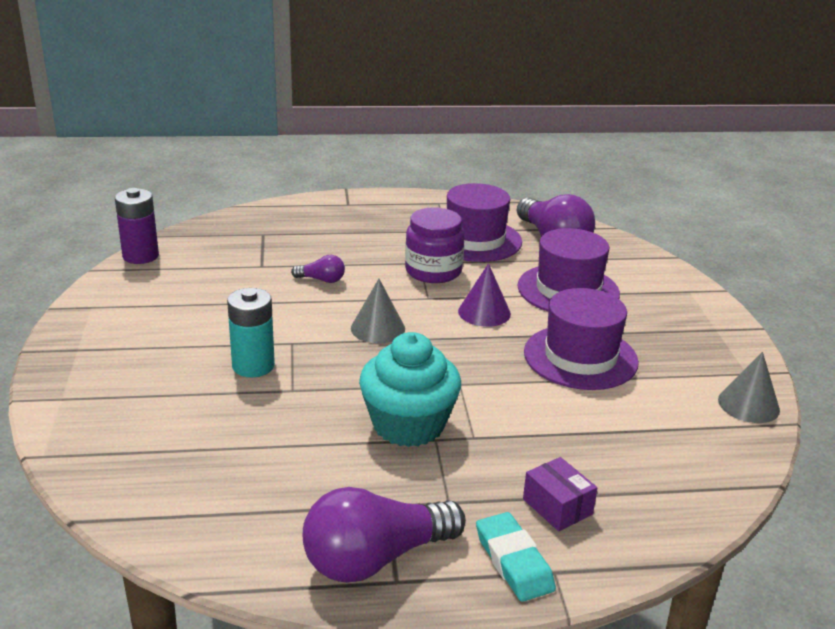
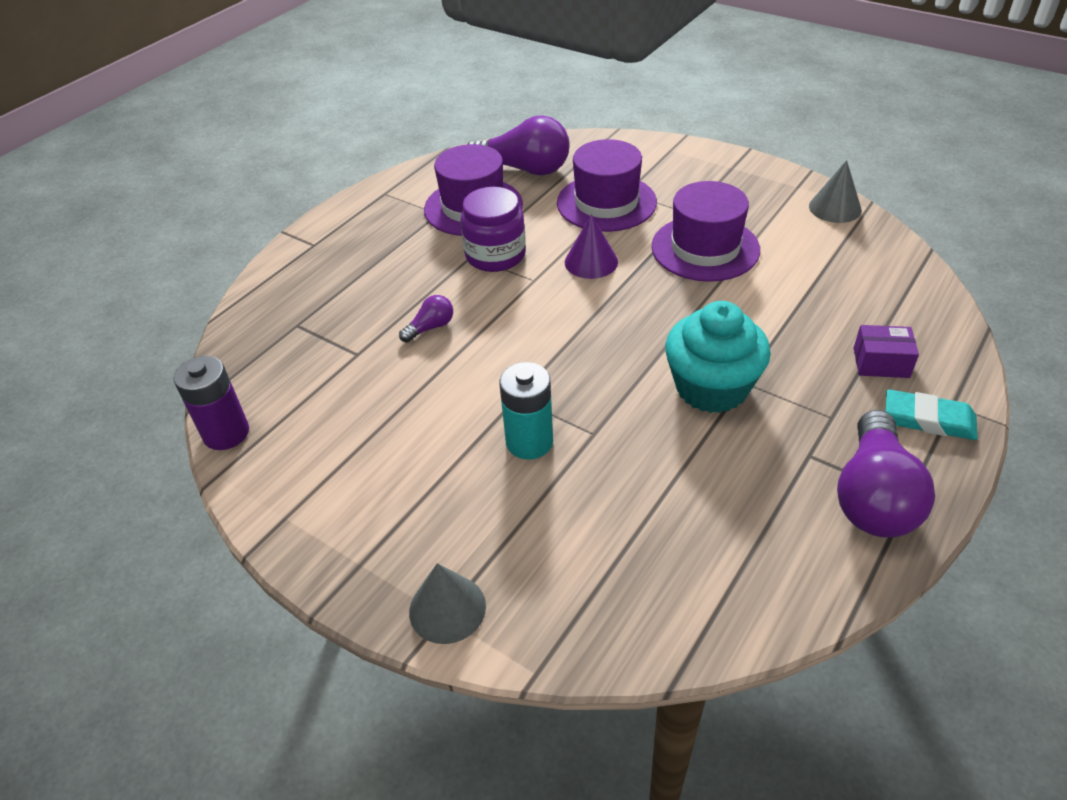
camera: 45 degrees left, 15 degrees up
grey cone [351,279,405,344] -> grey cone moved to [409,563,486,644]

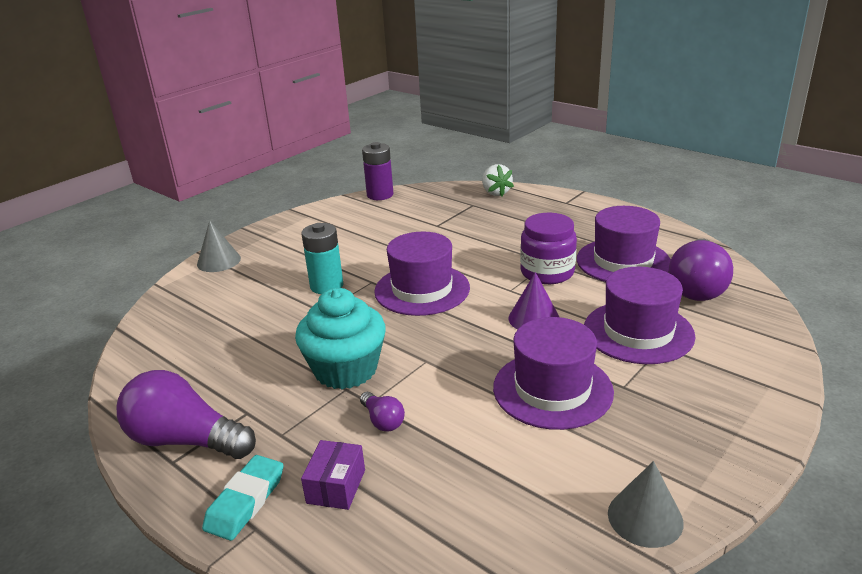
camera: 95 degrees right, 15 degrees down
purple light bulb [399,295,453,343] -> purple light bulb moved to [360,392,405,432]
none -> purple hat [374,232,470,316]
none -> white strawberry [482,164,514,196]

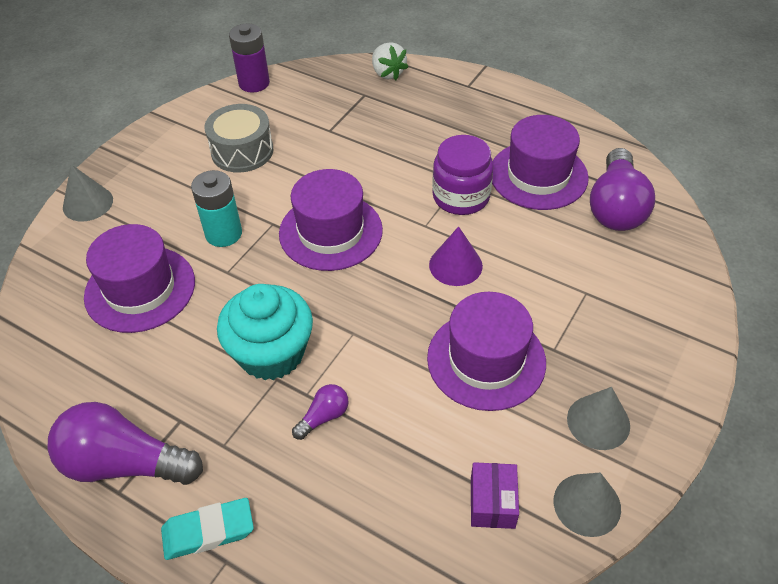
camera: 10 degrees left, 20 degrees up
turquoise eraser [202,455,283,541] -> turquoise eraser turned 60 degrees clockwise [161,498,254,560]
purple box [301,440,365,510] -> purple box moved to [471,462,519,529]
purple light bulb [360,392,405,432] -> purple light bulb turned 90 degrees counterclockwise [292,384,349,440]
purple hat [584,267,695,364] -> purple hat moved to [84,224,195,333]
none -> grey drum [205,104,273,173]
none -> grey cone [567,387,630,450]

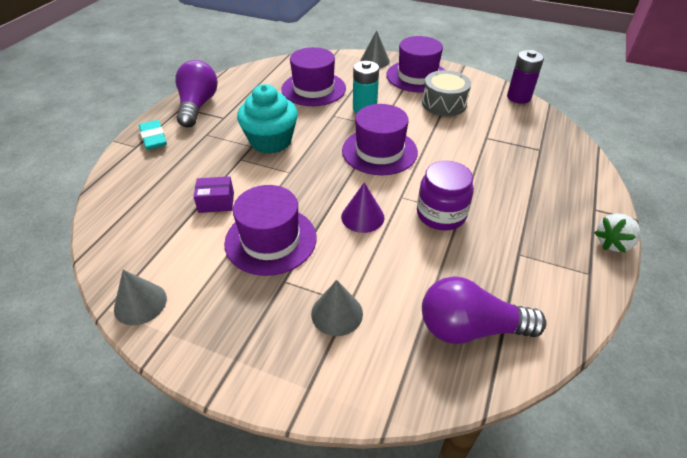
camera: 80 degrees right, 5 degrees down
purple light bulb [292,384,349,440] -> none
white strawberry [372,42,408,80] -> white strawberry moved to [594,213,640,253]
purple box [471,462,519,529] -> purple box moved to [193,176,234,213]
purple hat [492,115,589,210] -> purple hat moved to [386,36,445,93]
grey cone [567,387,630,450] -> grey cone moved to [311,280,363,336]

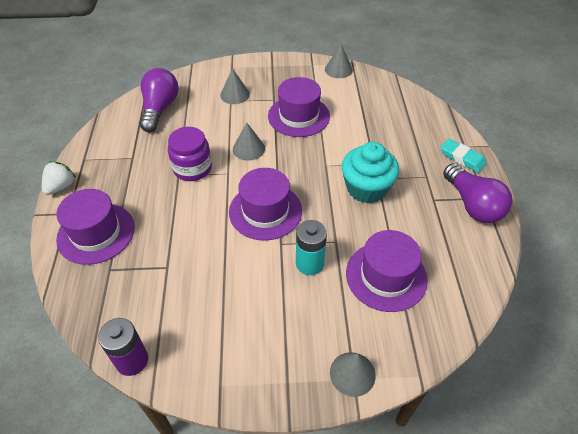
camera: 155 degrees right, 5 degrees up
purple box [193,176,234,213] -> none
purple cone [341,182,384,233] -> grey cone [233,123,265,161]
purple hat [386,36,445,93] -> purple hat moved to [56,189,135,265]
grey drum [422,70,471,116] -> none
purple light bulb [422,276,546,344] -> purple light bulb turned 60 degrees counterclockwise [140,68,179,132]

